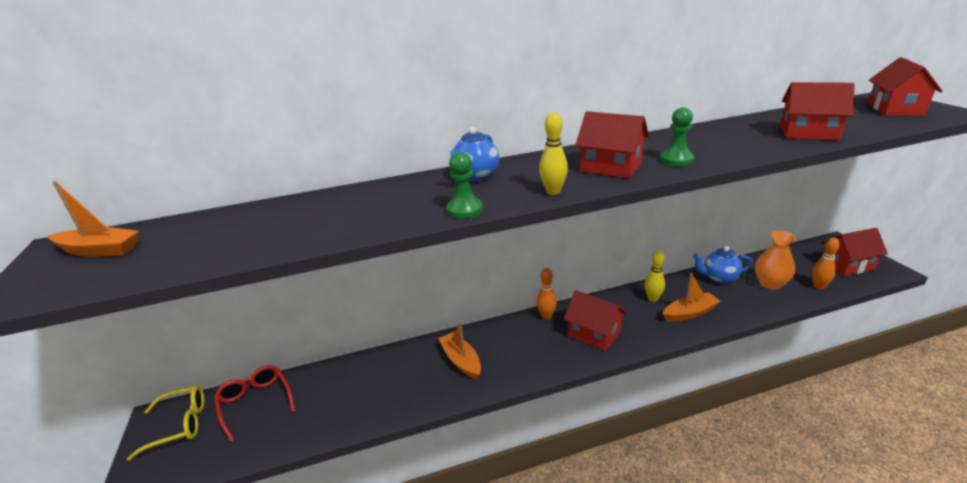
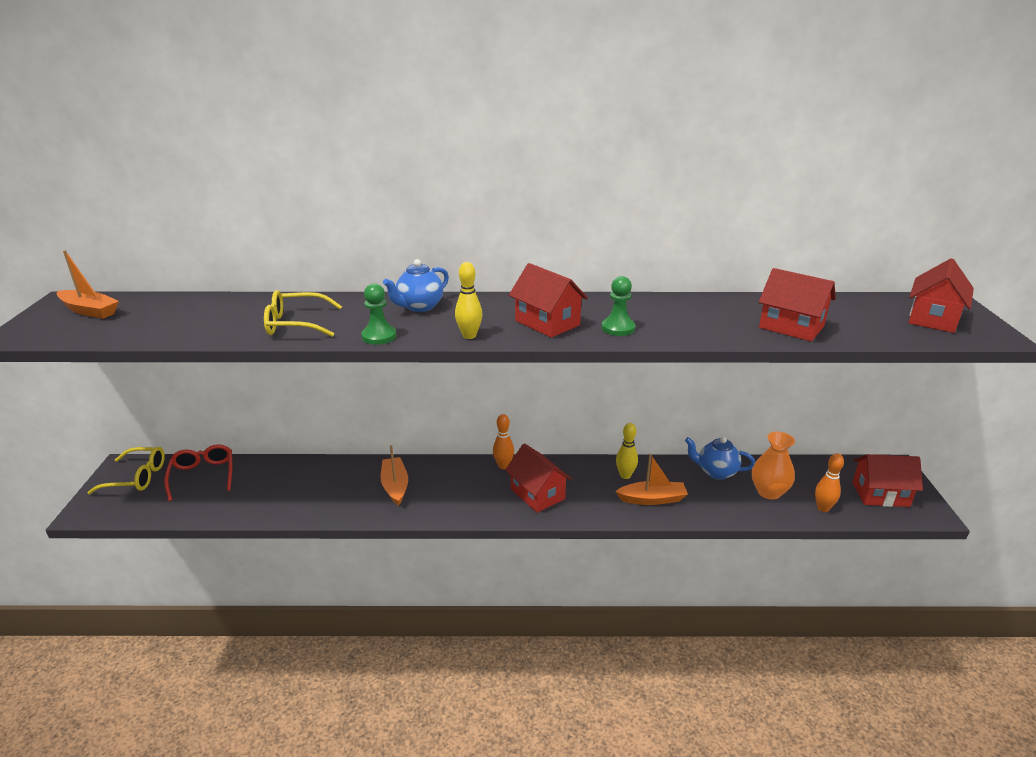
camera: 15 degrees right, 0 degrees up
none -> yellow glasses [264,290,342,337]

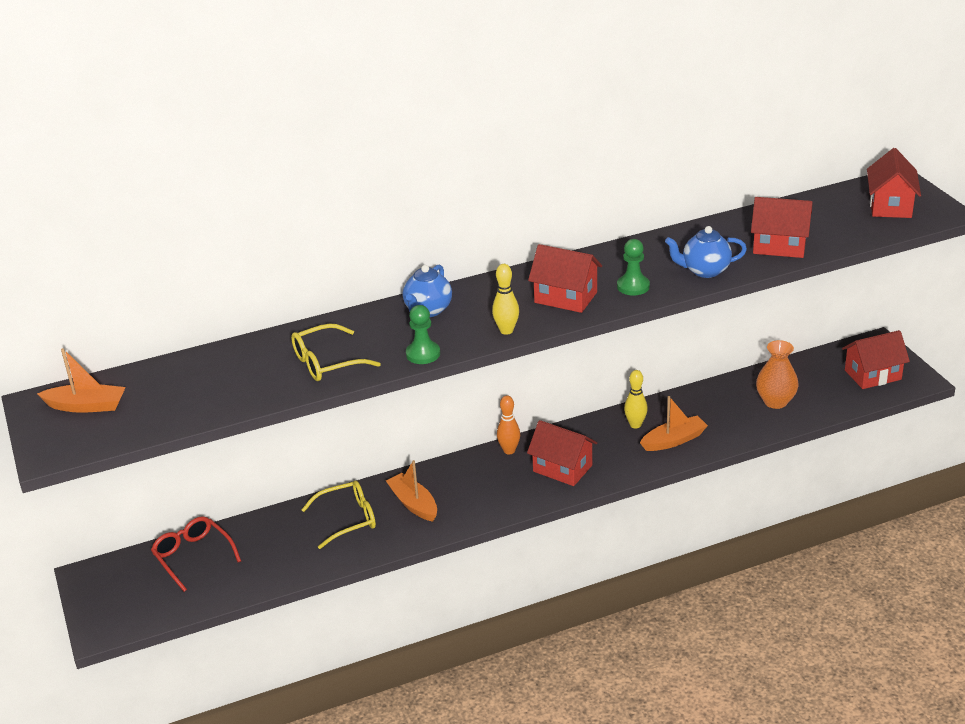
camera: 20 degrees left, 5 degrees up
yellow glasses [87,447,165,494] -> yellow glasses moved to [301,480,376,549]
blue teapot [685,437,755,480] -> blue teapot moved to [665,226,747,278]
orange bowling pin [815,453,844,512] -> none

